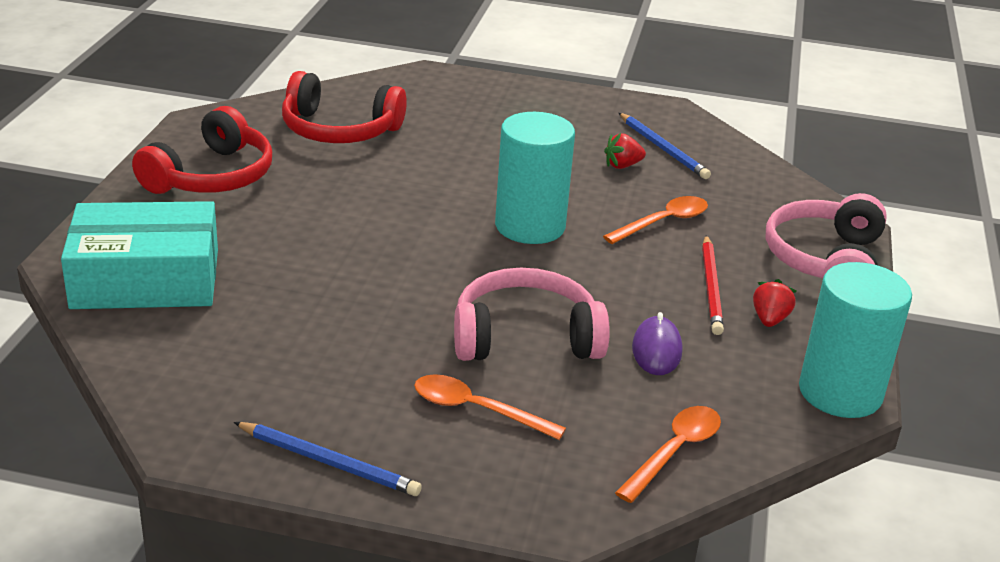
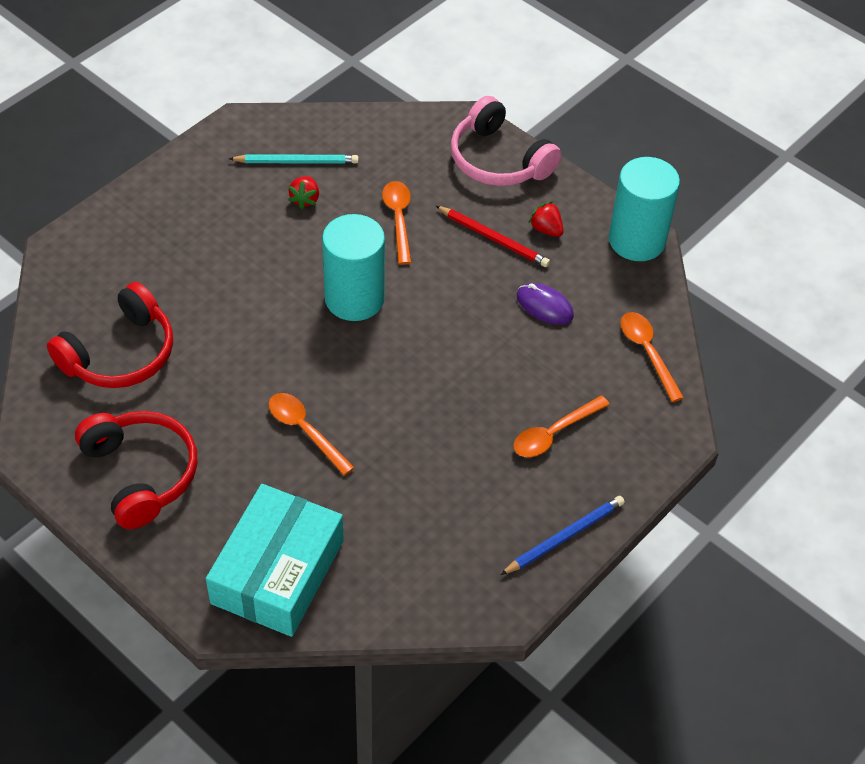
camera: 60 degrees left, 20 degrees up
pink headphones [454,268,610,361] -> none
blue pencil [619,113,711,179] -> turquoise pencil [229,154,359,164]
none -> orange spoon [269,393,355,476]

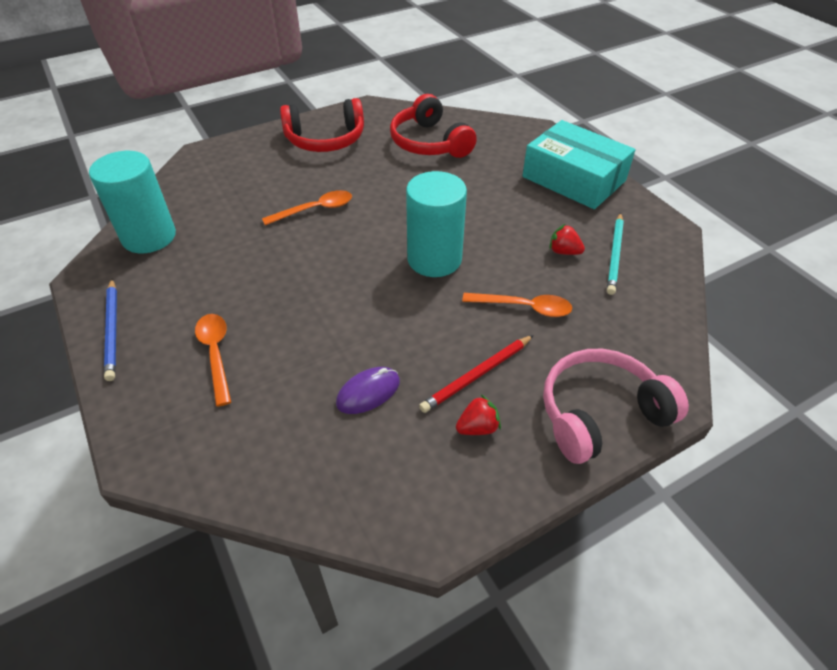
camera: 110 degrees right, 5 degrees down
turquoise box [206,484,344,637] -> turquoise box moved to [522,120,635,209]
turquoise cylinder [609,157,680,261] -> turquoise cylinder moved to [89,151,176,253]
orange spoon [620,312,684,402] -> none

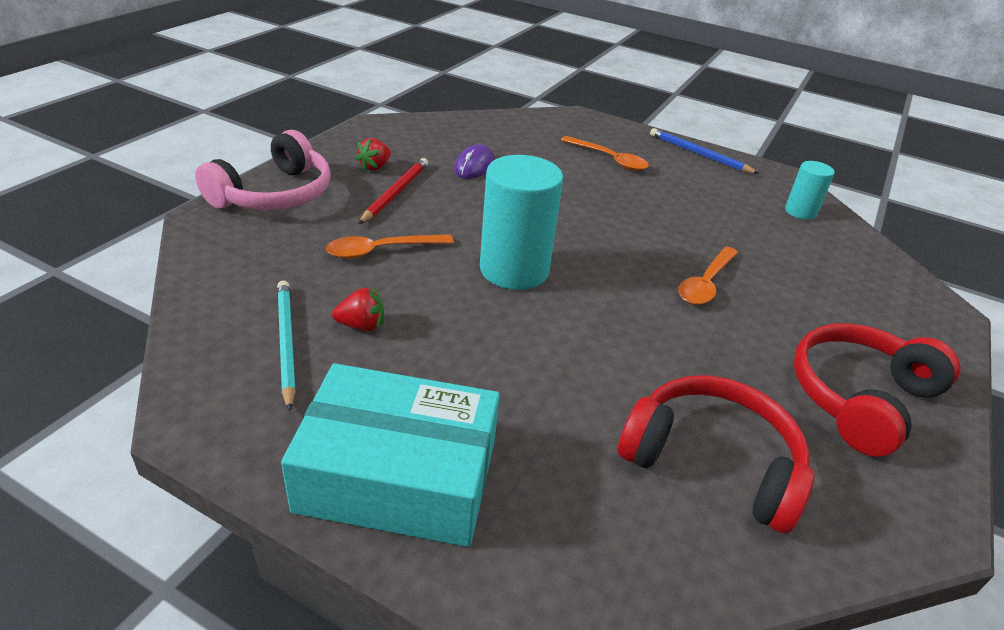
camera: 145 degrees right, 10 degrees down
turquoise cylinder [89,151,176,253] -> turquoise cylinder [785,161,835,220], size x0.54

